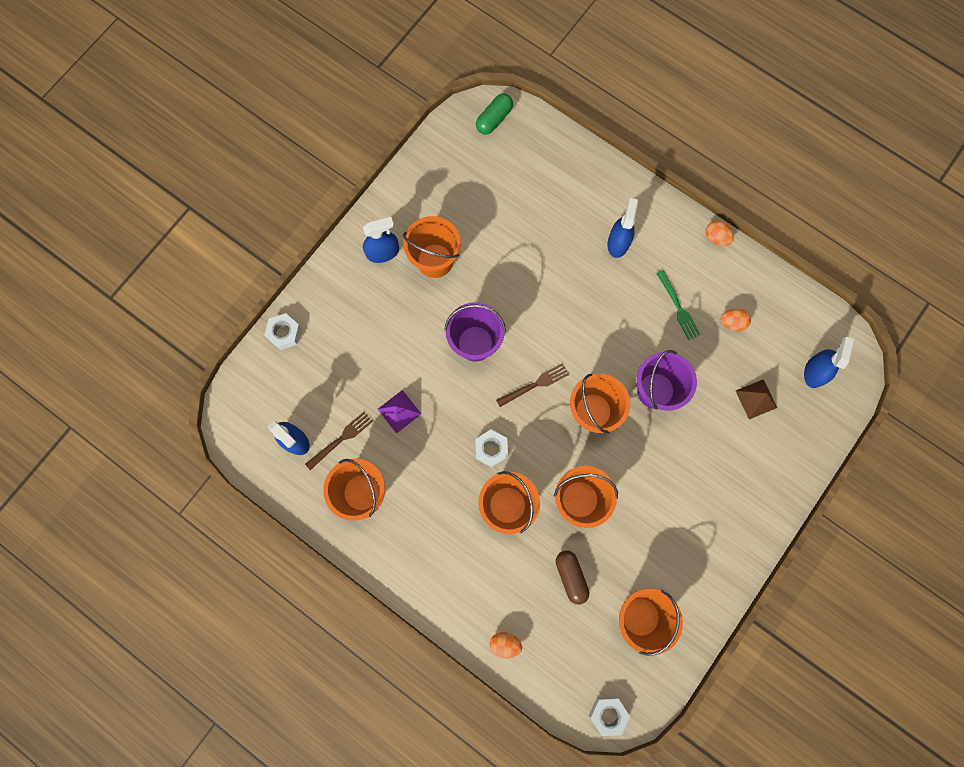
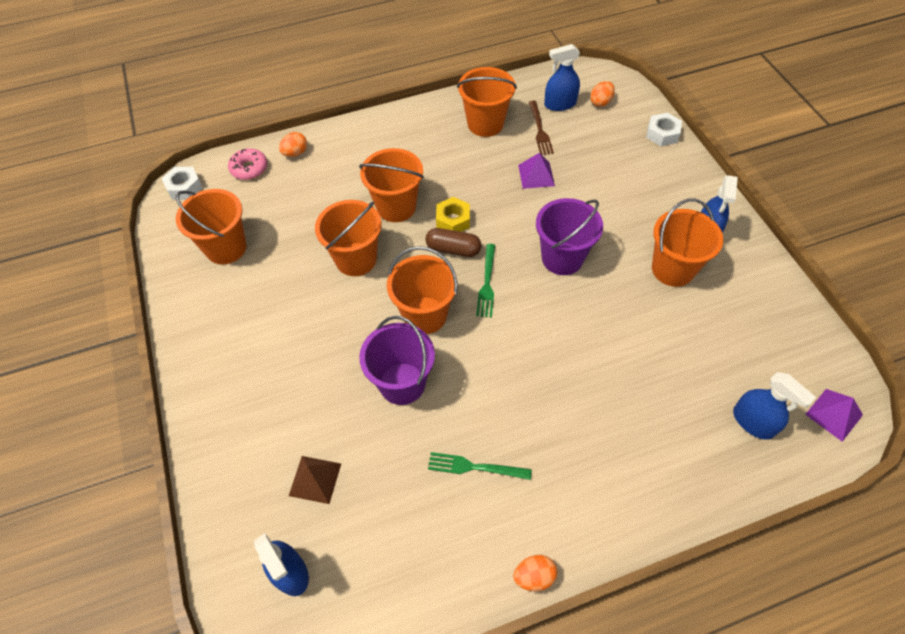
camera: 125 degrees right, 20 degrees down
white nut [475,430,508,467] -> yellow nut [436,197,470,232]
green capsule [476,94,513,135] -> purple pyramid [805,389,863,442]
brown fork [496,363,569,407] -> green fork [476,244,495,318]
brown capsule [556,550,589,605] -> brown capsule moved to [425,228,481,257]
blue spray bottle [607,198,638,258] -> blue spray bottle moved to [733,372,816,440]
orange egg [720,309,751,331] -> orange egg moved to [590,81,615,107]
none -> pink donut [228,148,267,180]

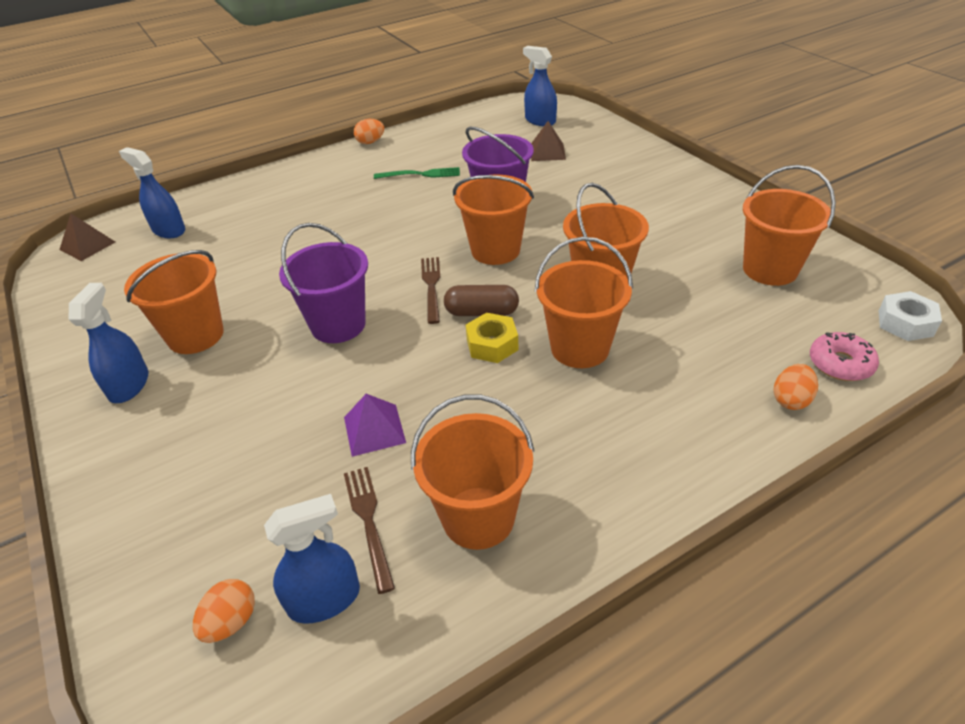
camera: 170 degrees right, 15 degrees down
green fork [476,244,495,318] -> brown fork [421,257,440,324]
white nut [646,113,682,146] -> none
purple pyramid [805,389,863,442] -> brown pyramid [59,213,115,261]

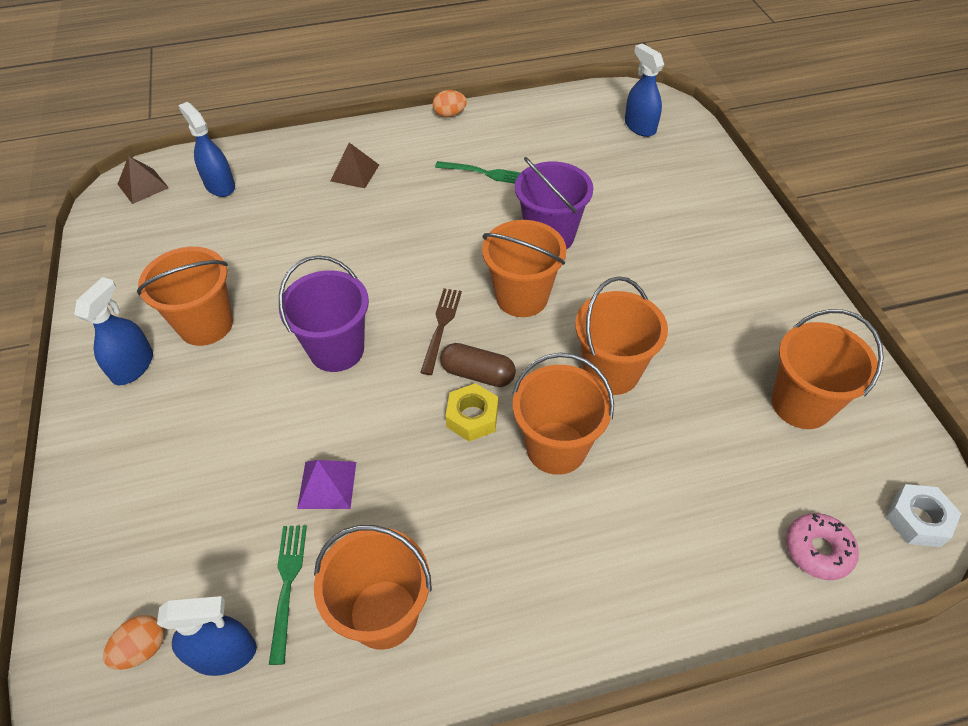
camera: 15 degrees right, 10 degrees up
brown fork [344,467,395,594] -> green fork [269,525,307,665]
brown pyramid [531,121,566,161] -> brown pyramid moved to [330,143,379,188]
orange egg [774,364,818,410] -> none

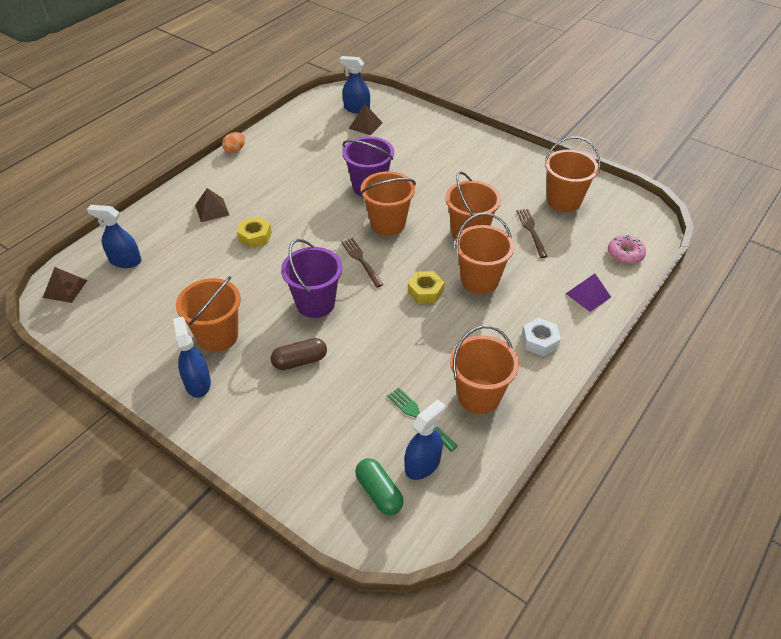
camera: 40 degrees left, 5 degrees down
orange egg [103,615,164,670] -> green capsule [355,458,404,515]
purple pyramid [297,460,356,509] -> purple pyramid moved to [566,273,611,312]
green fork [435,161,521,184] -> none
brown capsule [440,343,516,387] -> brown capsule moved to [271,338,327,370]
white nut [886,484,961,547] -> white nut moved to [522,318,561,357]
none -> yellow nut [237,217,272,248]
none -> brown pyramid [349,104,383,135]
none -> brown fork [516,209,548,258]

